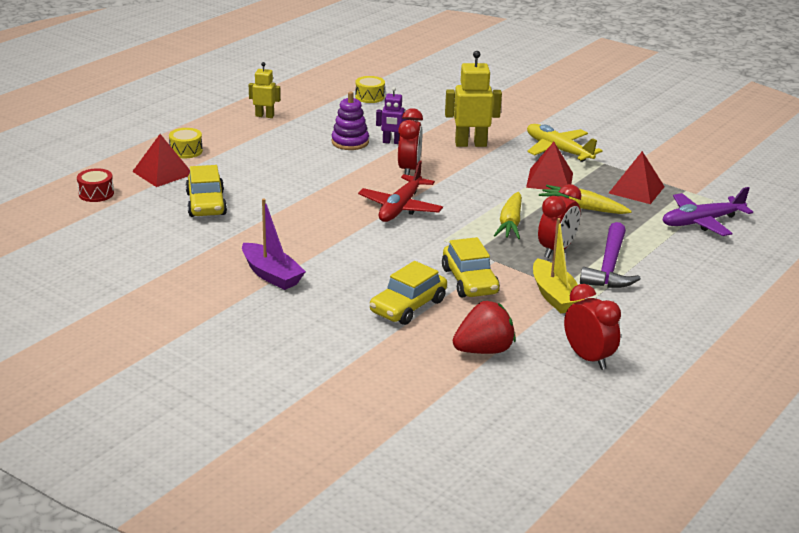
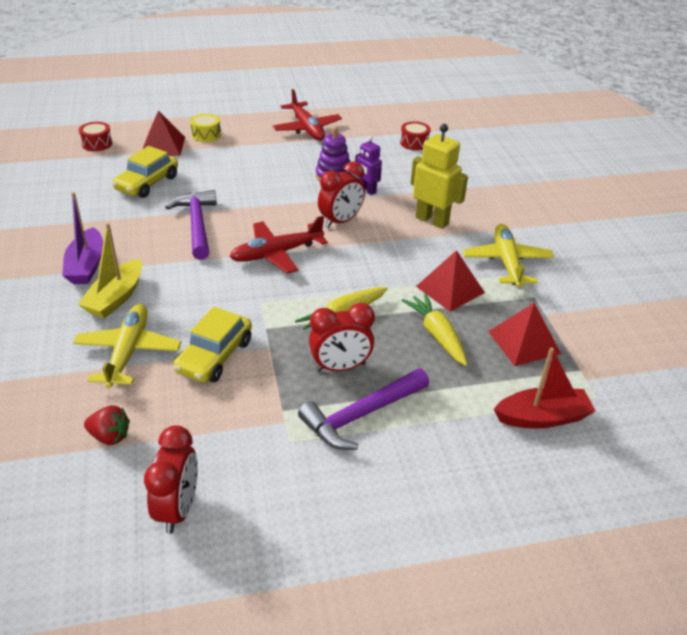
camera: 40 degrees right, 10 degrees up
yellow robot [249,62,281,118] -> red plane [273,89,342,140]
yellow drum [355,76,385,103] -> red drum [400,121,431,150]
yellow car [370,261,447,325] -> yellow plane [73,304,181,388]
red strawberry [453,301,516,354] -> red strawberry [84,406,130,445], size x0.63
yellow boat [533,218,584,313] -> yellow boat moved to [78,223,142,318]
purple plane [663,187,753,236] -> red boat [494,347,595,429]
none -> purple hammer [165,190,217,260]

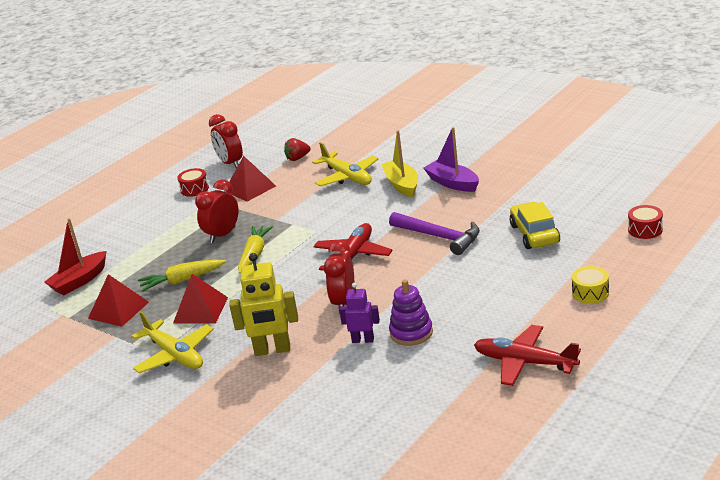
camera: 145 degrees right, 10 degrees down
red pyramid [143,110,185,156] -> red pyramid moved to [225,156,276,202]
yellow car [173,307,252,383] -> none
purple hammer [298,368,429,450] -> none
red drum [400,121,431,150] -> red drum moved to [177,168,209,197]
yellow carrot [402,293,467,366] -> yellow carrot turned 135 degrees clockwise [138,259,226,292]

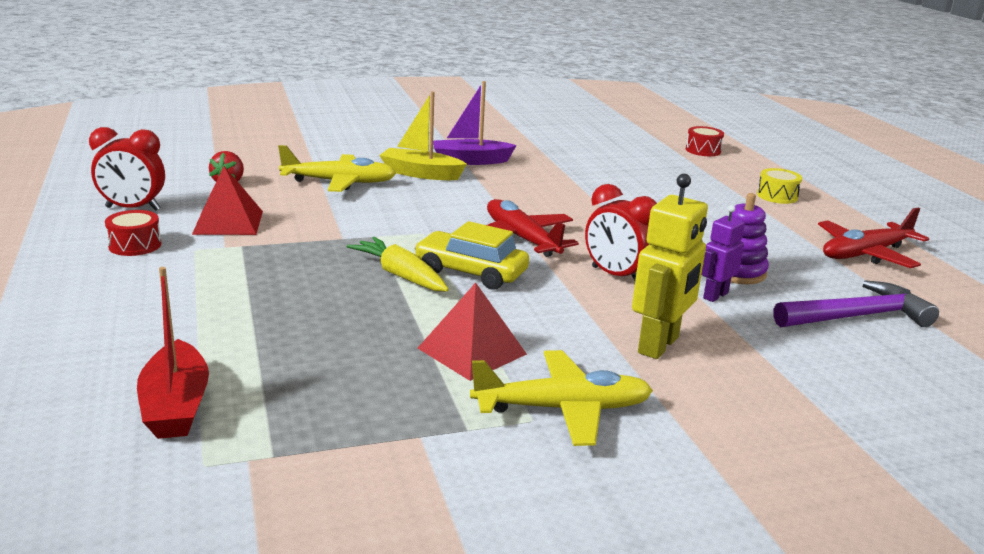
camera: 60 degrees left, 5 degrees down
red pyramid [88,274,149,327] -> none
yellow carrot [138,259,226,292] -> none
red clock [195,179,239,243] -> none
purple hammer [389,212,480,255] -> purple hammer moved to [773,280,939,327]
yellow car [510,202,560,249] -> yellow car moved to [414,221,529,290]

